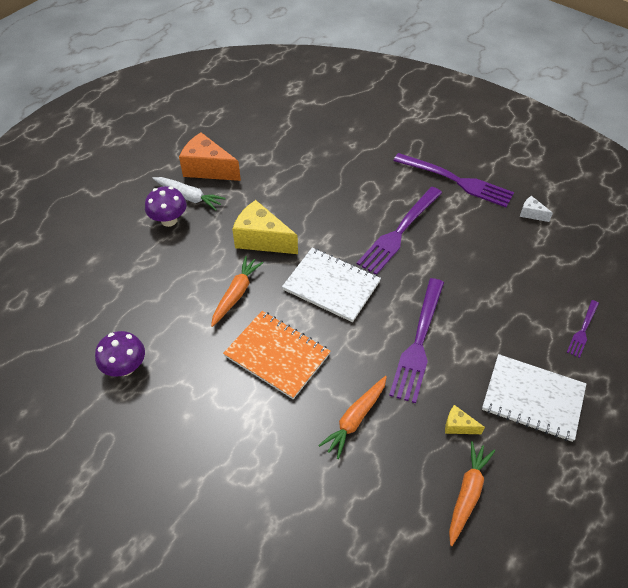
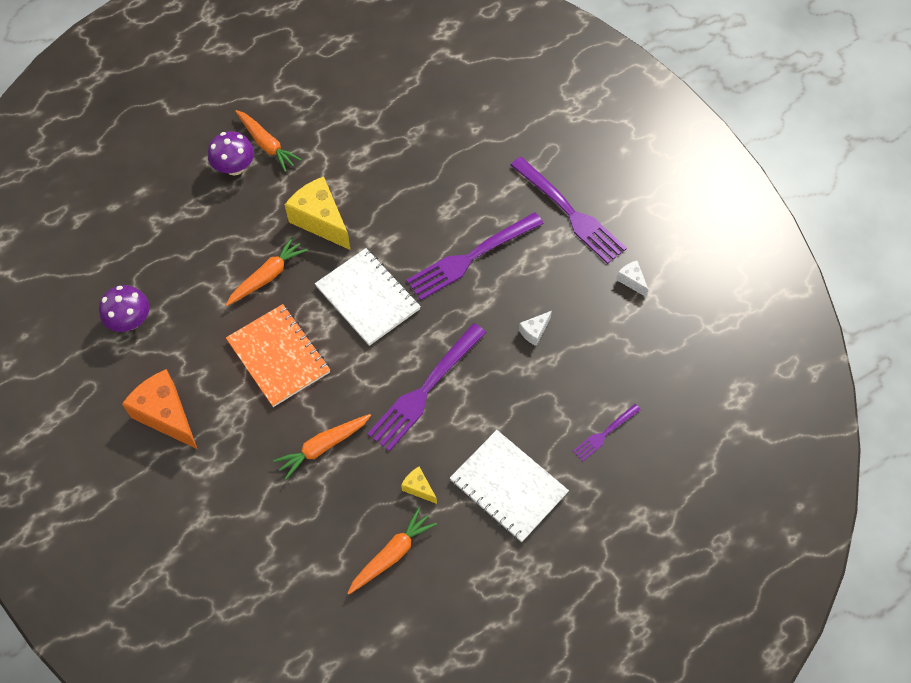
camera: 20 degrees right, 10 degrees up
white carrot [152,177,226,211] -> orange carrot [235,110,302,172]
orange cheese [179,132,241,181] -> orange cheese moved to [122,369,197,449]
none -> white cheese [519,311,552,346]

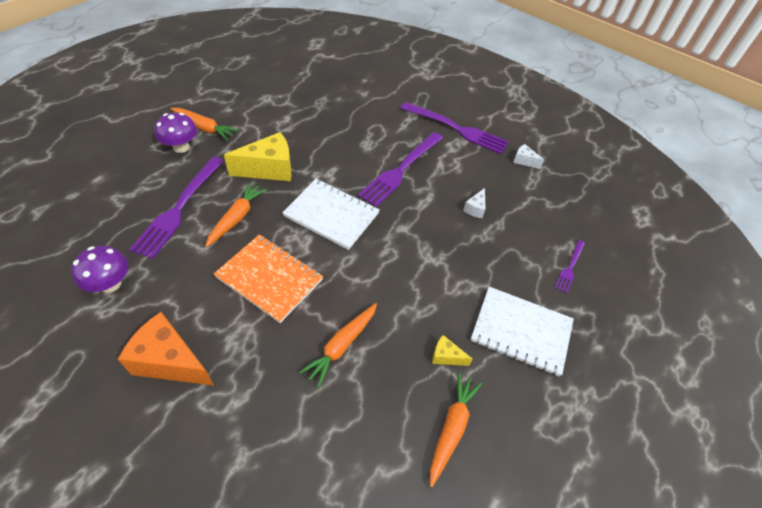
camera: 25 degrees left, 10 degrees down
yellow cheese [285,177,351,250] -> yellow cheese turned 135 degrees clockwise [224,132,291,181]
purple fork [367,323,486,451] -> purple fork moved to [129,157,224,259]

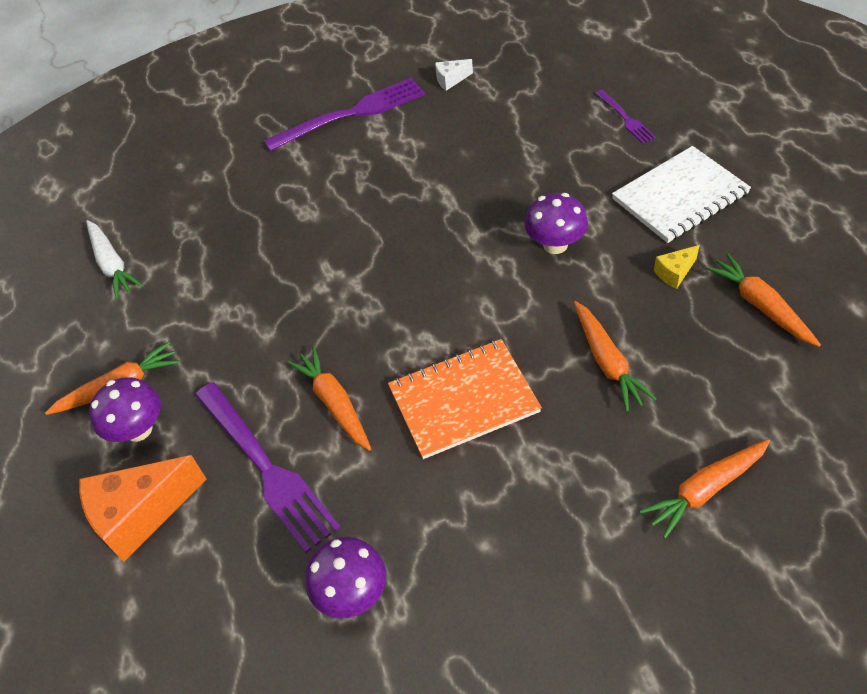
camera: 45 degrees left, 0 degrees up
orange cheese [118,312,214,386] -> orange cheese moved to [79,455,206,562]
yellow cheese [224,132,291,181] -> none
white notebook [282,179,380,250] -> none
purple fork [358,132,443,207] -> none
white cheese [463,188,486,218] -> none
none -> white carrot [86,220,143,299]
none -> purple mushroom [524,193,588,254]
none -> orange carrot [640,439,770,539]

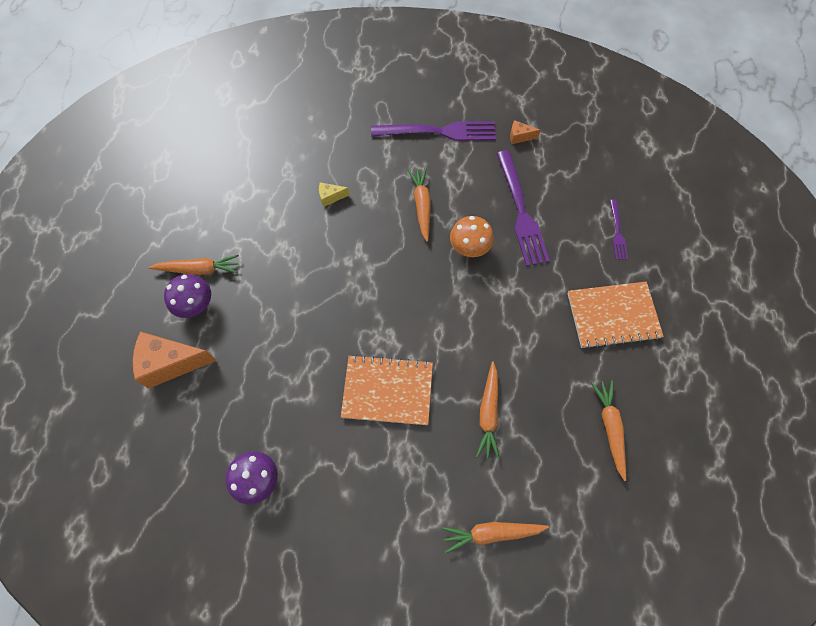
camera: 20 degrees right, 15 degrees up
white carrot [86,220,143,299] -> none
purple fork [195,382,341,553] -> purple fork moved to [497,150,550,266]
orange carrot [287,347,371,451] -> orange carrot moved to [408,167,431,242]
white cheese [435,59,473,91] -> orange cheese [510,120,541,144]
purple mushroom [524,193,588,254] -> none
white notebook [612,146,751,243] -> orange notebook [567,282,664,349]
yellow cheese [654,245,700,289] -> yellow cheese moved to [319,182,350,207]
none -> orange mushroom [450,216,494,257]

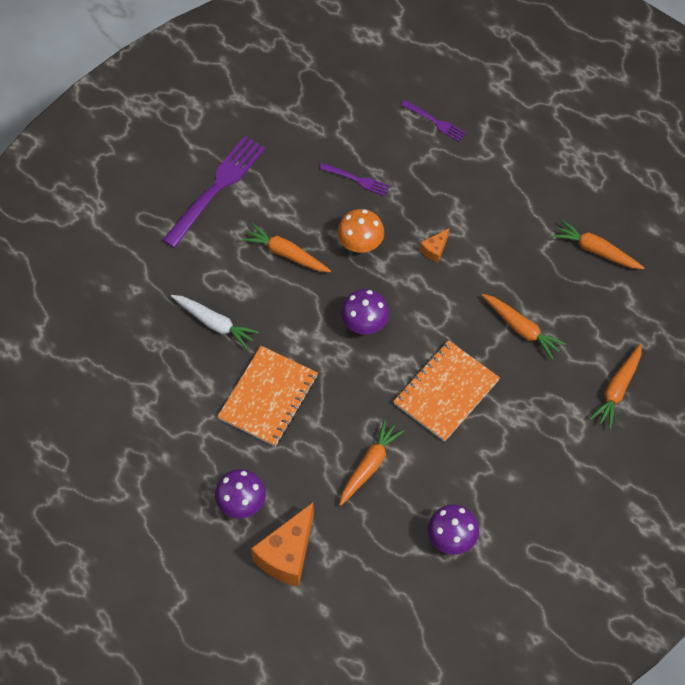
camera: 55 degrees left, 5 degrees down
orange carrot [148,255,239,275] -> orange carrot moved to [340,419,404,506]
yellow cheese [319,182,350,207] -> white carrot [171,295,259,349]
purple fork [497,150,550,266] -> purple fork [319,163,390,196], size x0.50
orange cheese [510,120,541,144] -> orange cheese moved to [420,229,449,263]
orange notebook [567,282,664,349] -> orange notebook moved to [217,346,318,446]
none -> purple mushroom [341,289,389,334]

